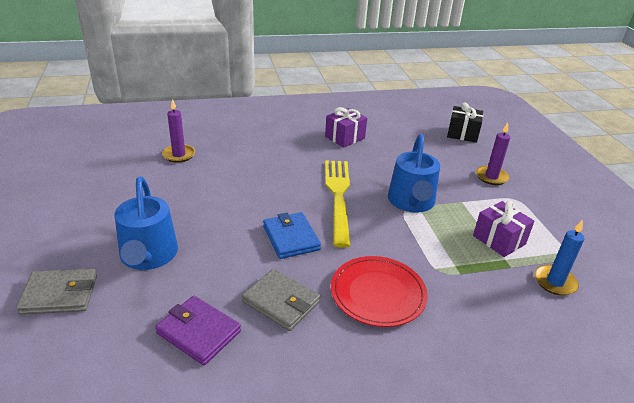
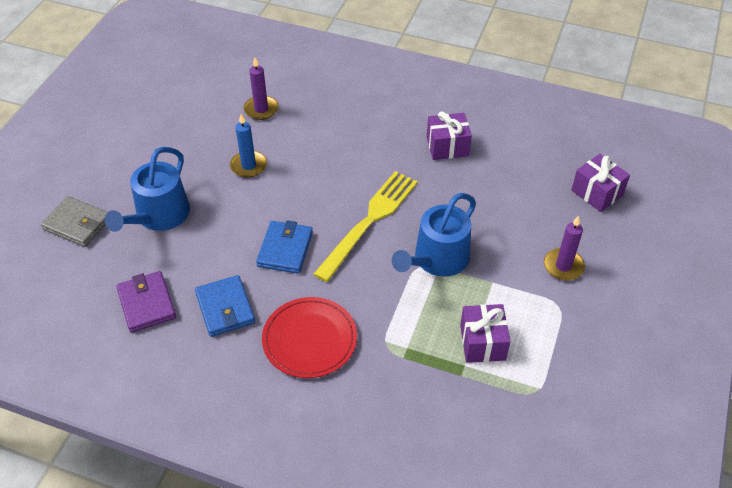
camera: 35 degrees right, 15 degrees up
grey wallet [242,269,320,331] -> blue wallet [195,275,255,337]
black gift [447,102,483,143] -> purple gift [571,154,630,212]
blue candle [535,220,585,296] -> blue candle moved to [230,114,267,178]

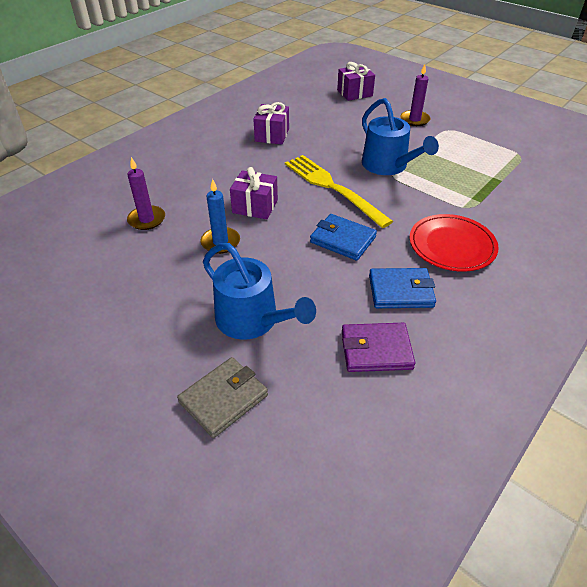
camera: 70 degrees left, 5 degrees down
purple gift [460,304,511,363] -> purple gift moved to [230,167,278,219]

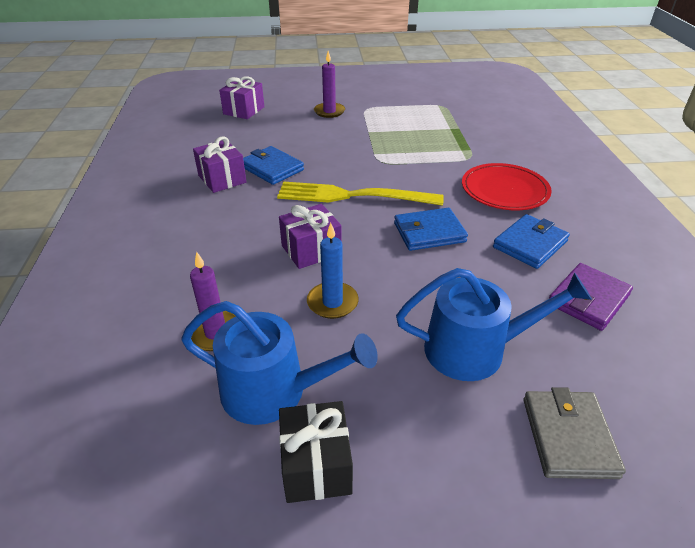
camera: 45 degrees left, 5 degrees down
blue watering can [362,98,439,175] -> blue watering can moved to [181,301,378,425]
none -> blue wallet [243,146,304,185]
none -> black gift [279,401,353,503]

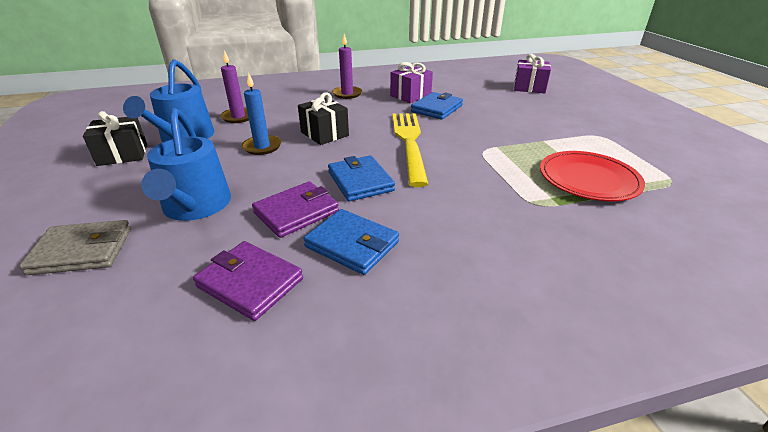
camera: 80 degrees right, 5 degrees down
purple gift [279,204,342,269] -> black gift [298,92,349,145]
purple candle [314,51,345,118] -> purple candle moved to [332,34,362,99]
red plate [462,163,552,210] -> red plate moved to [540,151,645,201]
none -> purple wallet [252,181,339,238]

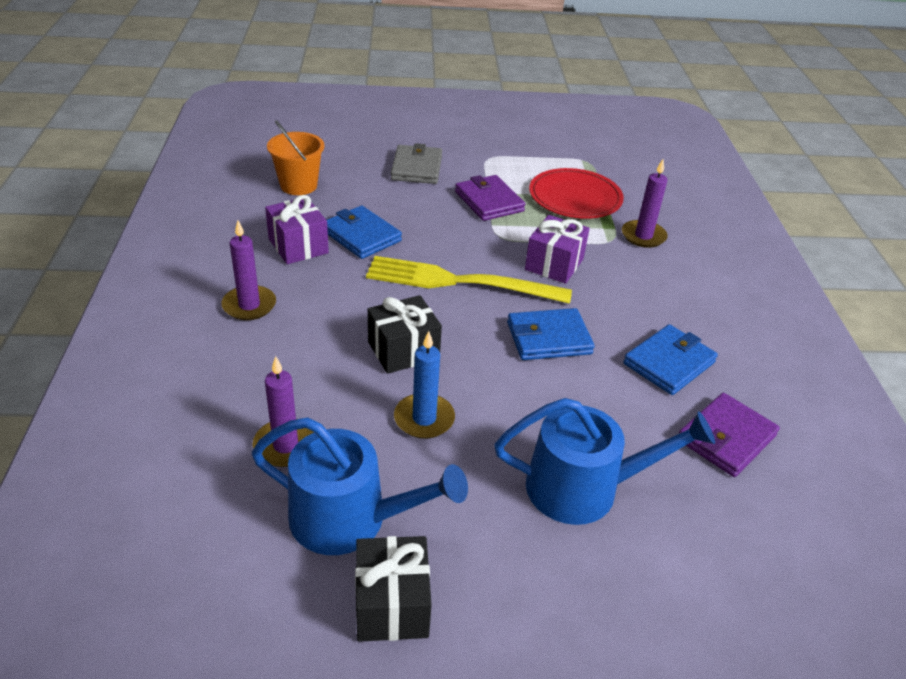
camera: 80 degrees left, 5 degrees up
grey wallet [19,220,131,275] -> grey wallet moved to [391,143,442,184]
purple wallet [252,181,339,238] -> purple wallet moved to [455,175,526,221]
purple gift [514,54,551,93] -> purple gift moved to [525,215,590,284]
none -> orange bucket [267,120,325,195]
none -> purple candle [622,159,668,248]

